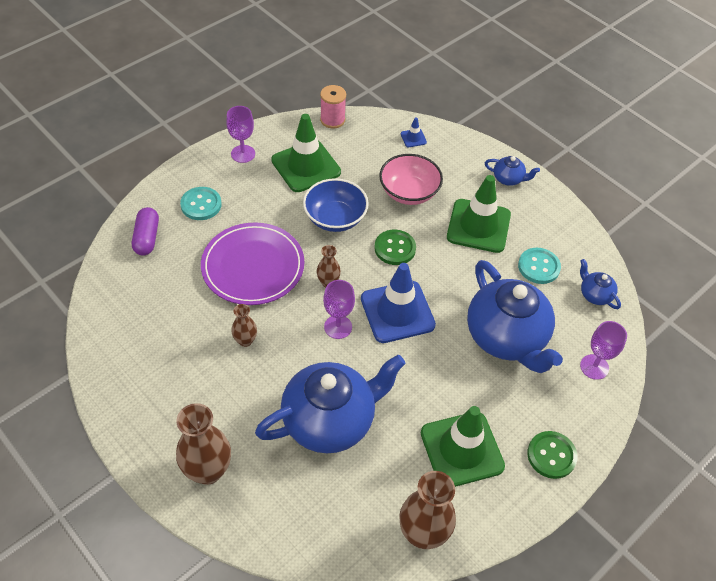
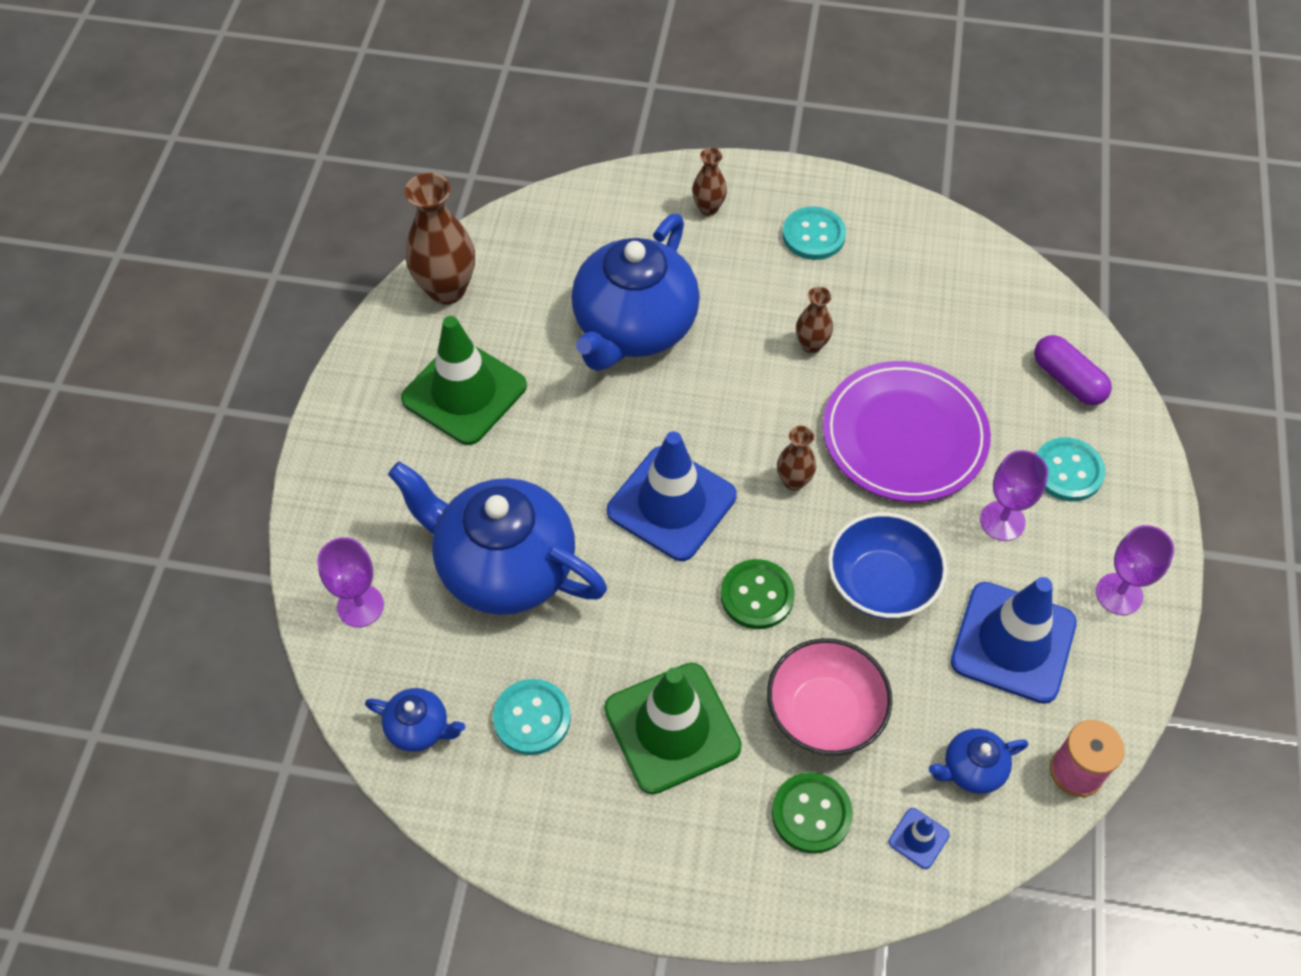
camera: 145 degrees right, 5 degrees up
brown vase [176,403,231,485] -> brown vase [692,148,727,216], size x0.53
green traffic cone [271,114,341,192] -> blue traffic cone [951,577,1077,704]
purple goblet [323,280,355,339] -> purple goblet moved to [980,450,1048,541]
blue teapot [485,156,540,186] -> blue teapot moved to [929,729,1028,794]
green button [527,431,577,479] -> green button moved to [772,772,853,854]
none -> turquoise button [782,206,846,260]

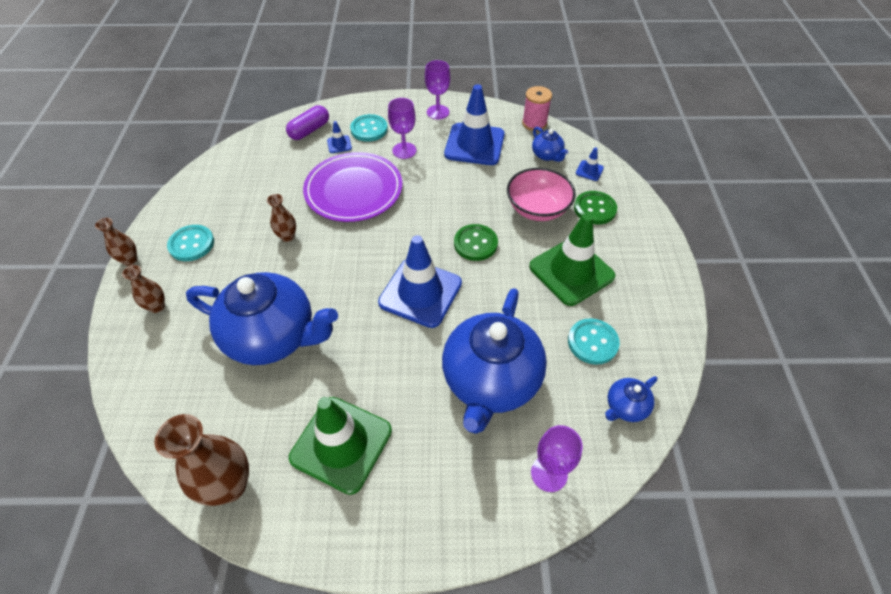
camera: 100 degrees left, 5 degrees down
blue teapot [365,688,465,752] -> blue teapot turned 135 degrees counterclockwise [605,376,657,422]
brown vase [777,426,816,491] -> brown vase moved to [95,218,137,266]
blue bowl [828,512,947,619] -> none
none -> blue traffic cone [327,121,352,153]

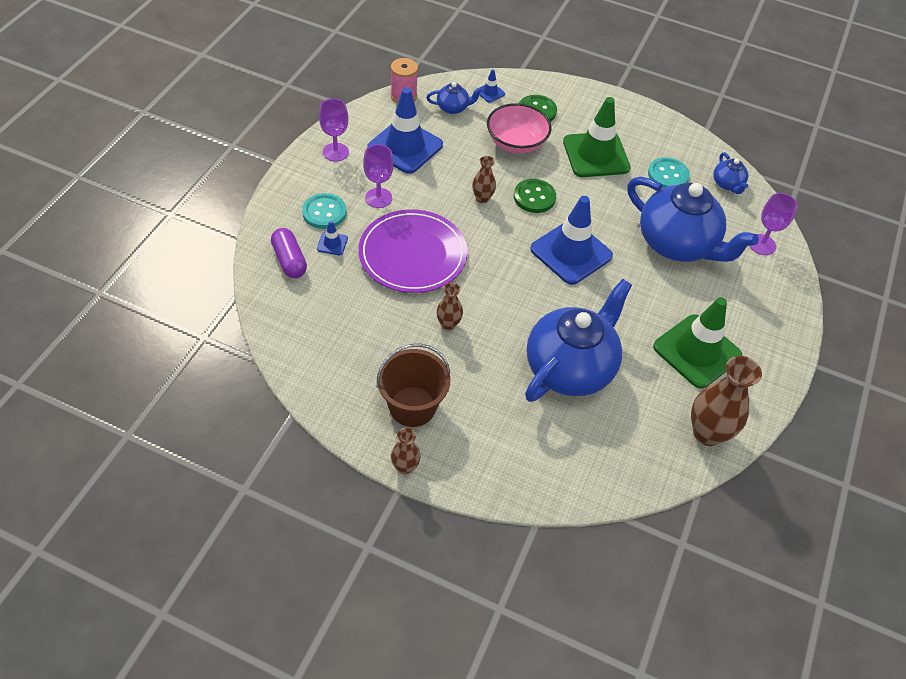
camera: 70 degrees left, 0 degrees up
brown vase [122,265,165,313] -> brown vase moved to [472,156,496,203]
turquoise button [167,225,214,261] -> brown bucket [377,343,450,427]

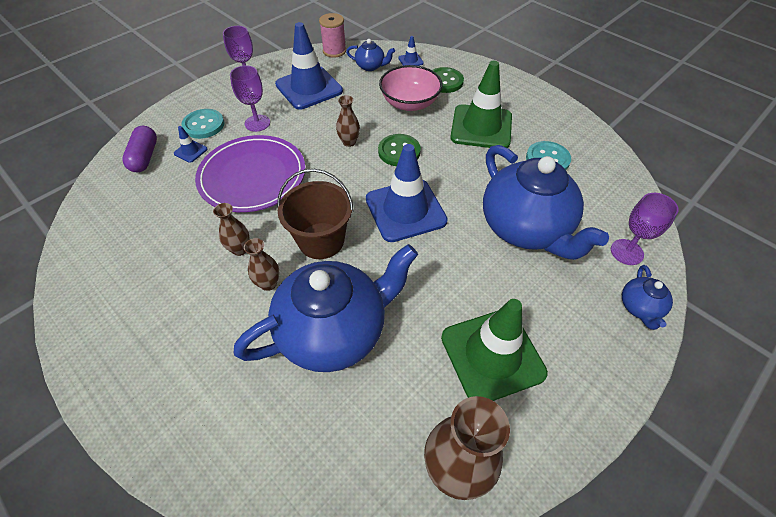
camera: 25 degrees right, 0 degrees up
brown bucket [377,343,450,427] -> brown bucket moved to [277,169,354,259]
brown vase [391,428,421,474] -> brown vase moved to [244,238,279,291]
blue teapot [713,152,748,194] -> blue teapot moved to [622,265,673,330]

